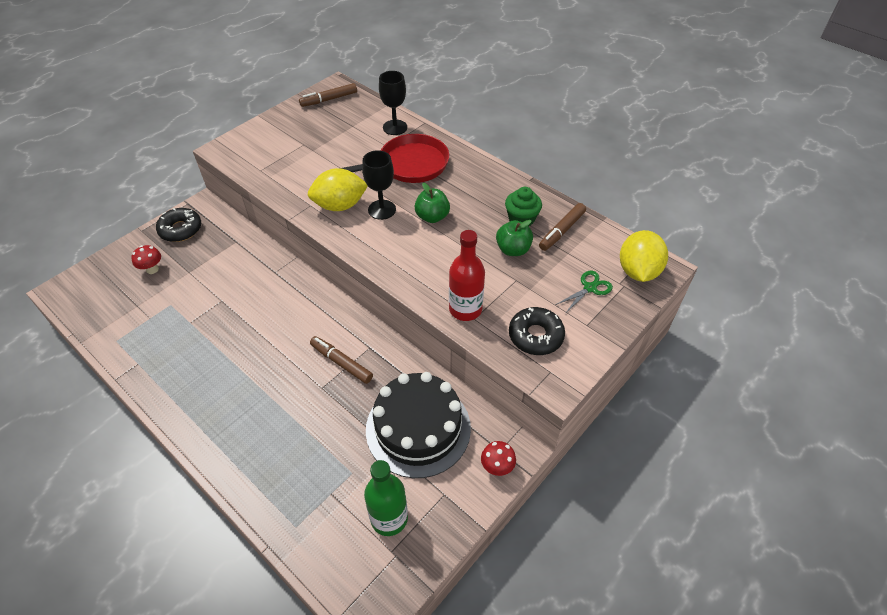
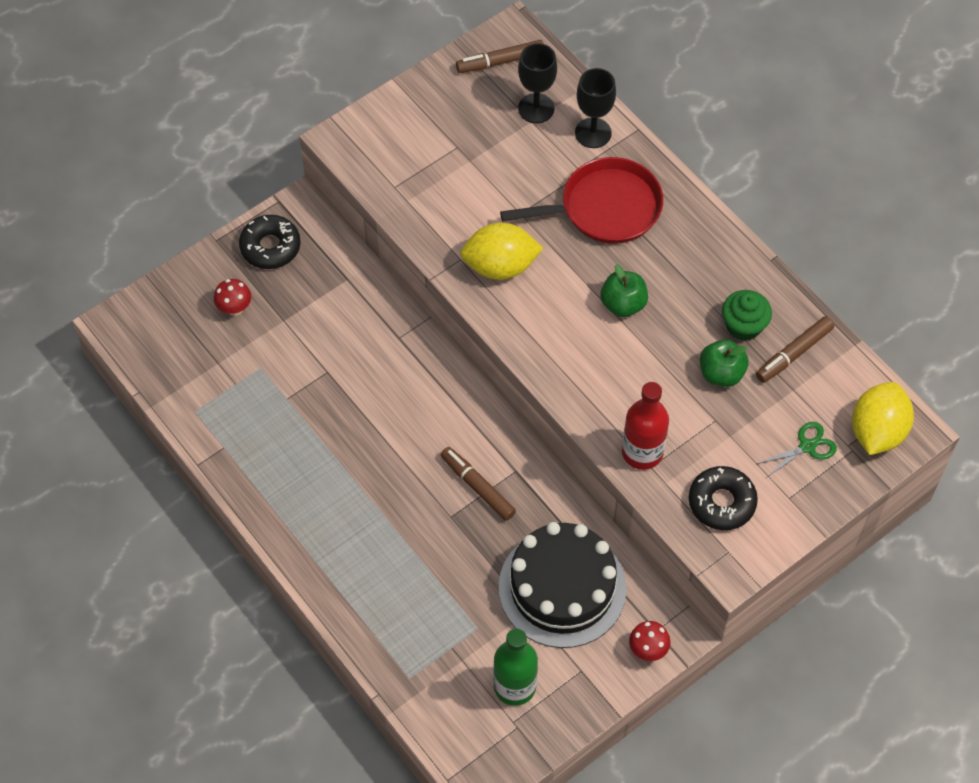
camera: 10 degrees right, 10 degrees up
black goblet [362,150,396,220] -> black goblet moved to [518,43,557,123]

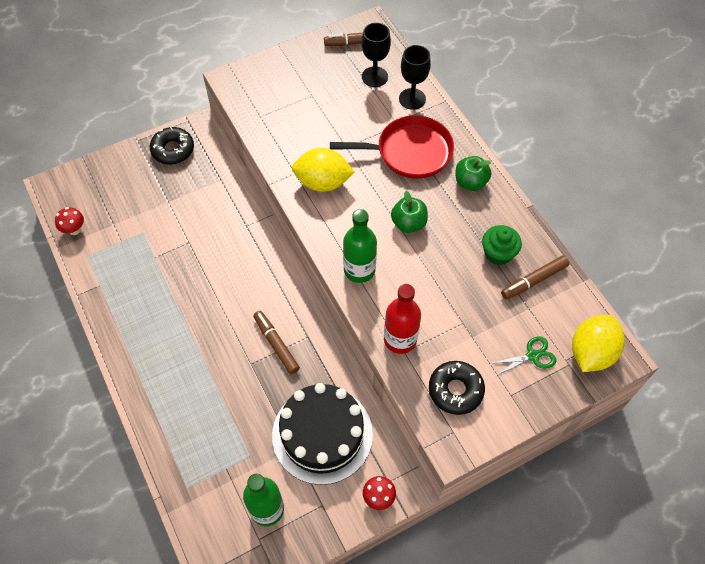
camera: 10 degrees right, 0 degrees up
red mushroom [214,279,251,316] -> red mushroom moved to [55,207,84,235]
green apple [700,339,749,387] -> green apple moved to [456,156,491,191]
none -> green bottle [343,209,377,283]

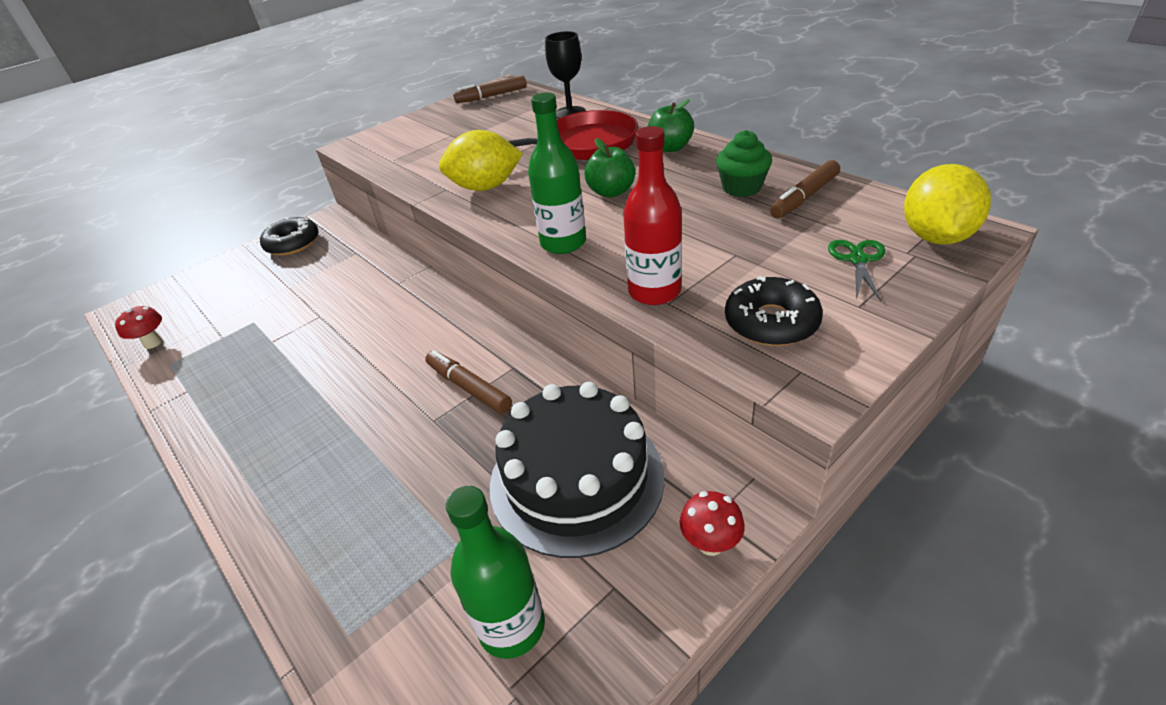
camera: 10 degrees left, 20 degrees down
black goblet [362,23,391,87] -> none
green scissors [489,336,556,376] -> green scissors turned 45 degrees counterclockwise [828,240,885,301]

